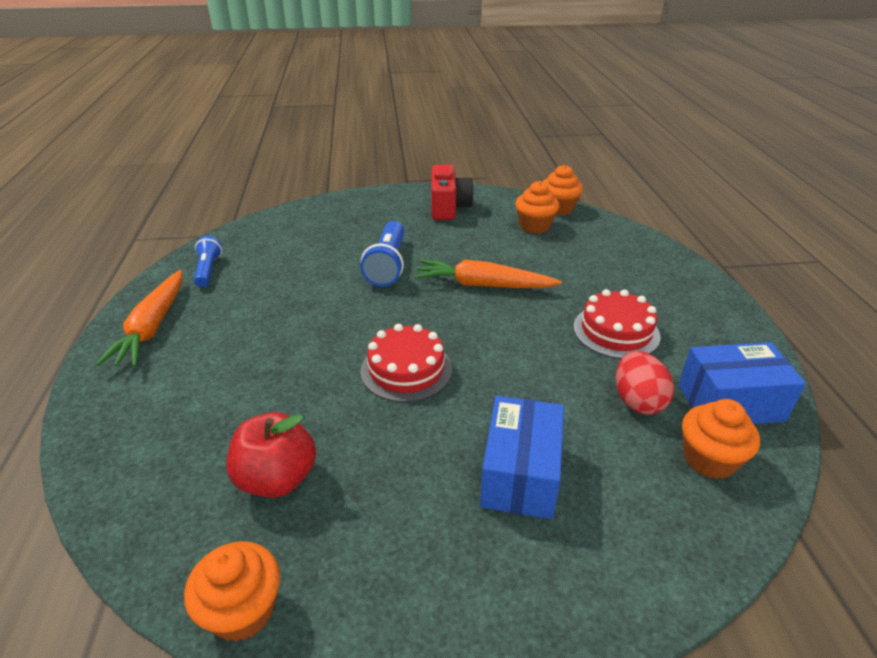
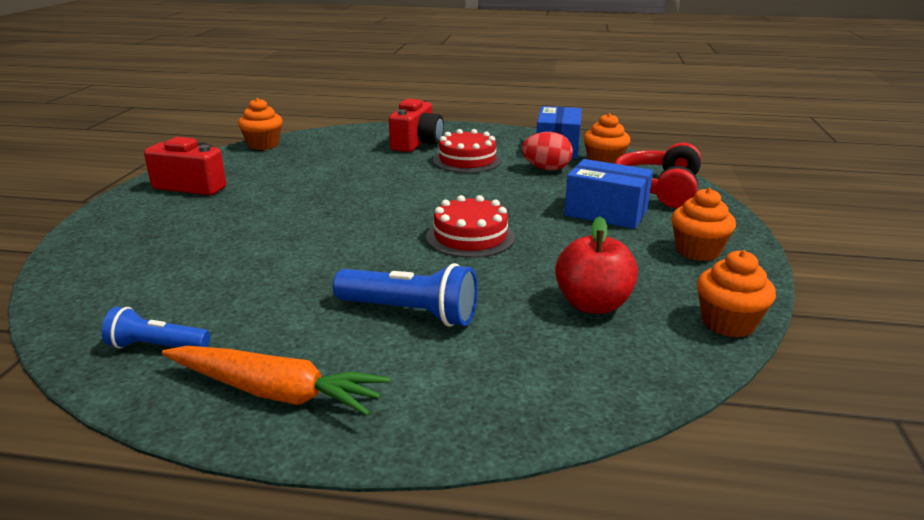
camera: 75 degrees left, 10 degrees down
blue flashlight [360,221,405,287] -> blue flashlight moved to [333,263,478,327]
orange carrot [414,260,562,288] -> none
orange cupcake [515,181,560,234] -> orange cupcake moved to [672,188,736,261]
none -> red camera [389,99,444,152]
none -> red headphones [614,143,701,208]

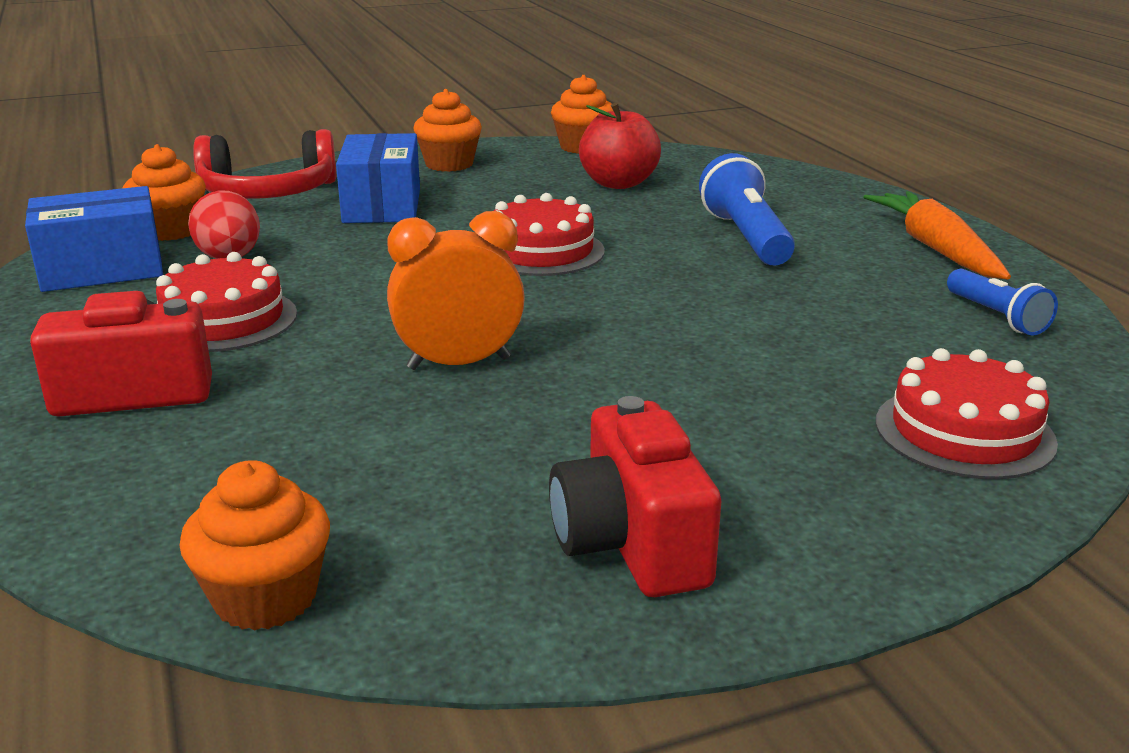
camera: 120 degrees left, 0 degrees up
none -> orange clock [387,211,525,370]
none -> red cake [876,348,1058,480]

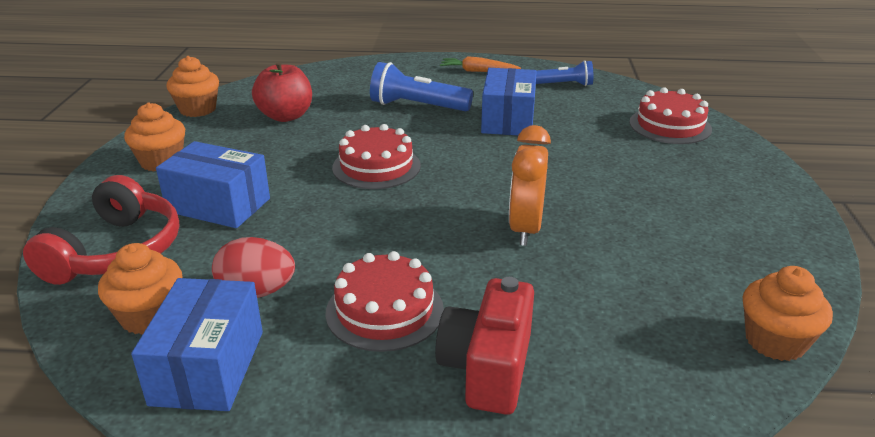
camera: 65 degrees left, 5 degrees up
red camera [549,396,721,597] -> none
orange carrot [864,191,1011,279] -> orange carrot [440,56,521,72], size x0.62
none -> blue box [481,68,537,135]

